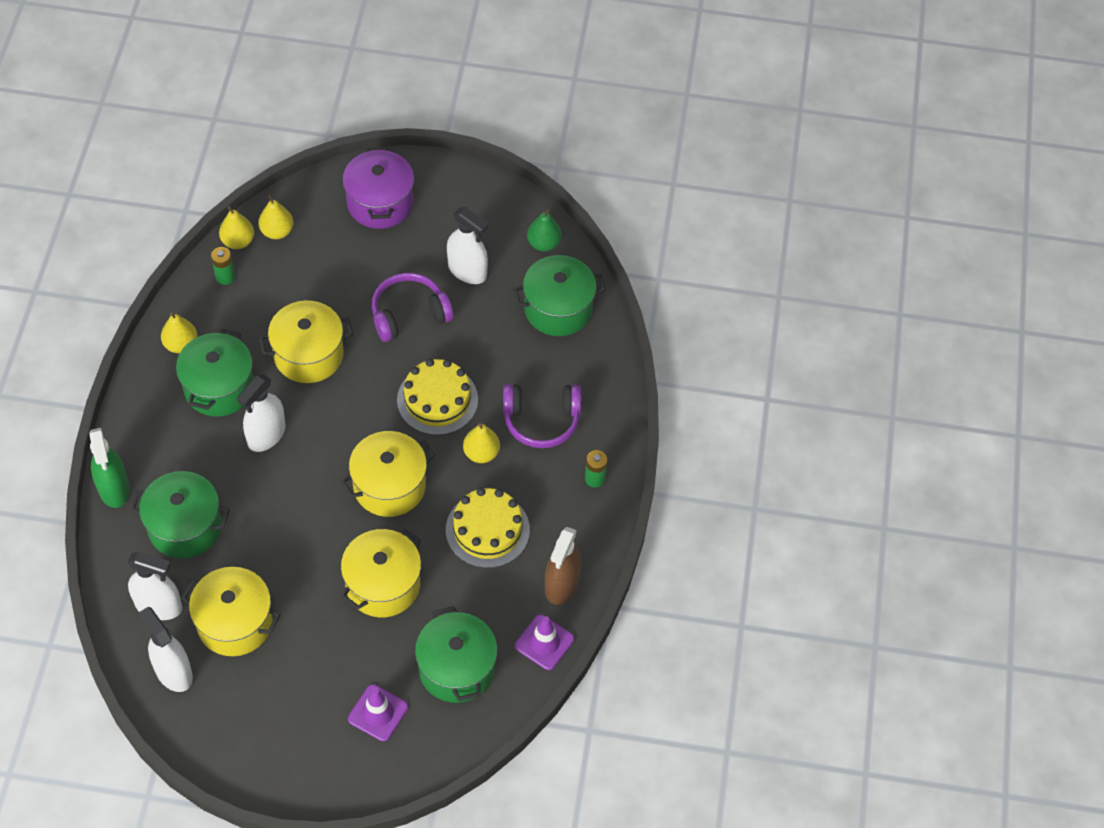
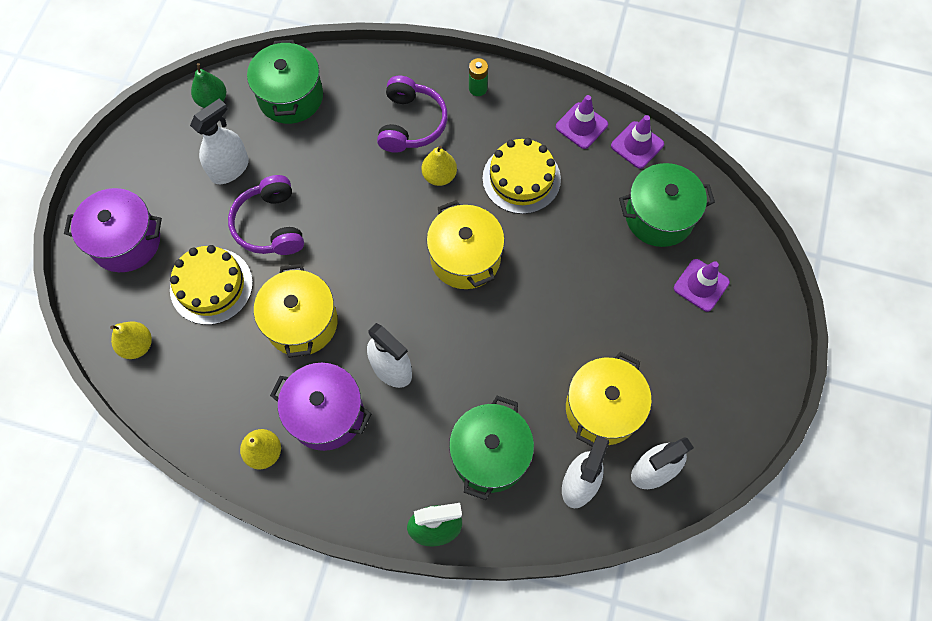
camera: 80 degrees left, 10 degrees up
green pot [176,329,254,416] -> purple pot [270,363,372,451]
green battery [211,247,235,285] -> none
yellow pear [219,206,254,249] -> none
yellow pot [341,528,421,617] -> none
yellow cake [397,359,478,435] -> yellow cake moved to [170,245,253,325]
brown spray bottle [545,527,581,605] -> purple traffic cone [556,95,608,149]

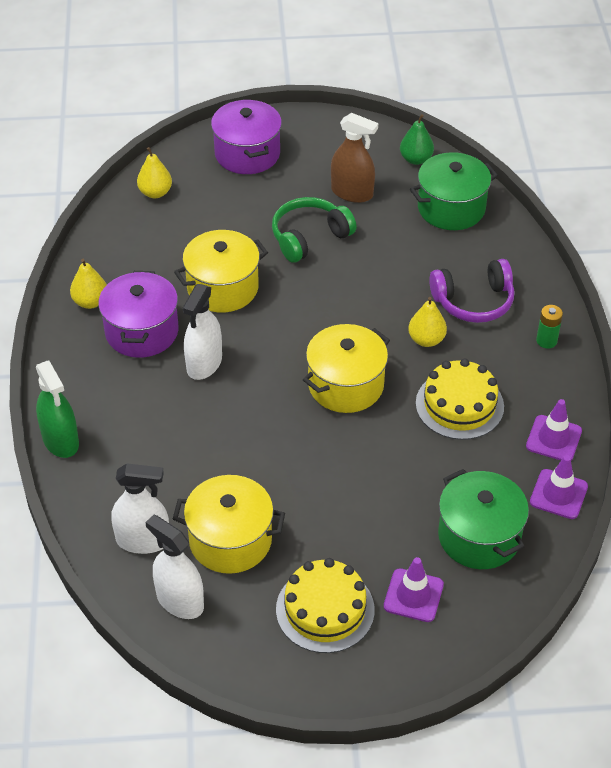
camera: 70 degrees right, 20 degrees down
yellow cake [170,245,253,325] -> yellow cake moved to [276,558,375,653]
white spray bottle [190,98,249,184] -> brown spray bottle [331,113,378,203]
purple headphones [228,175,304,255] -> green headphones [272,197,357,263]
green pot [449,396,534,500] -> none

